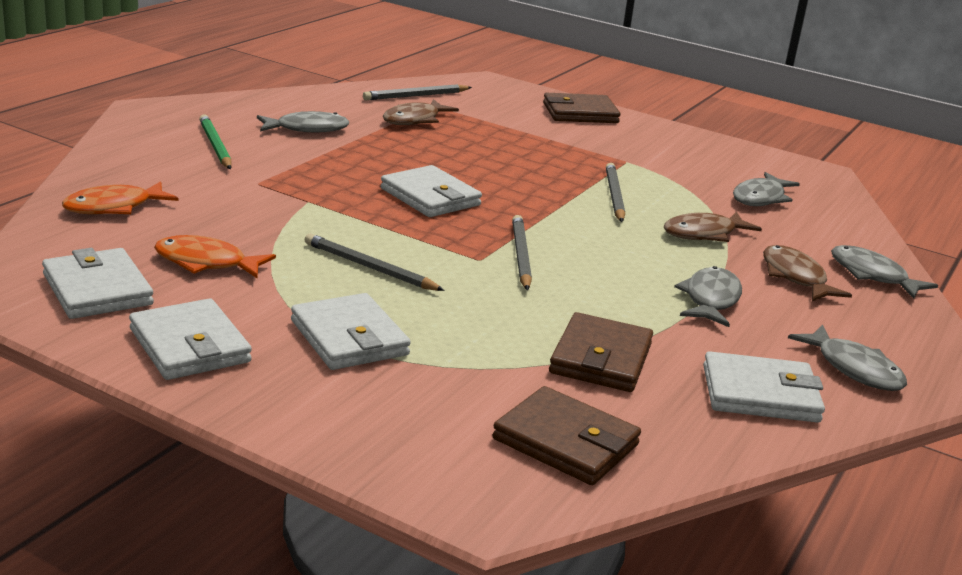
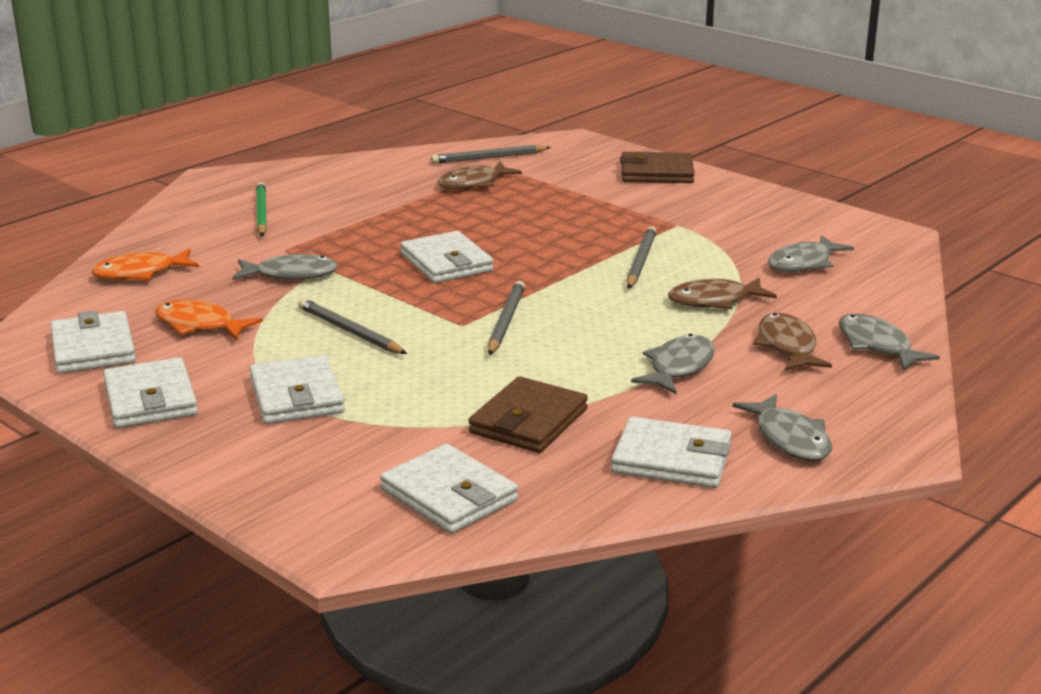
camera: 15 degrees right, 0 degrees up
grey fish [257,111,349,133] -> grey fish moved to [232,253,338,280]
brown wallet [492,386,641,485] -> white wallet [380,444,518,533]

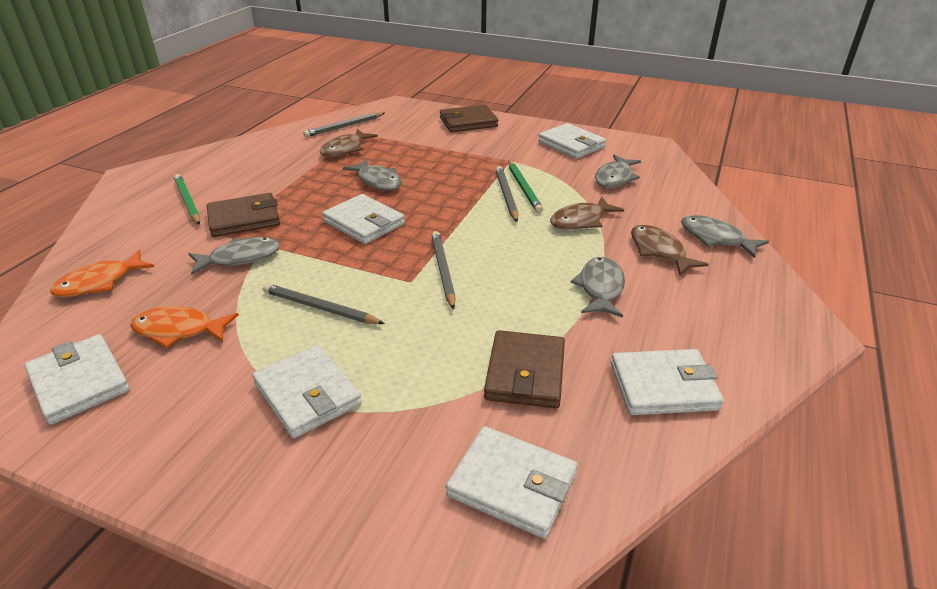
camera: 20 degrees left, 10 degrees up
white wallet [103,357,198,428] -> white wallet moved to [538,123,606,159]
grey fish [732,394,832,461] -> grey fish moved to [343,159,402,190]
none -> brown wallet [207,193,280,237]
none -> green pencil [508,161,543,213]

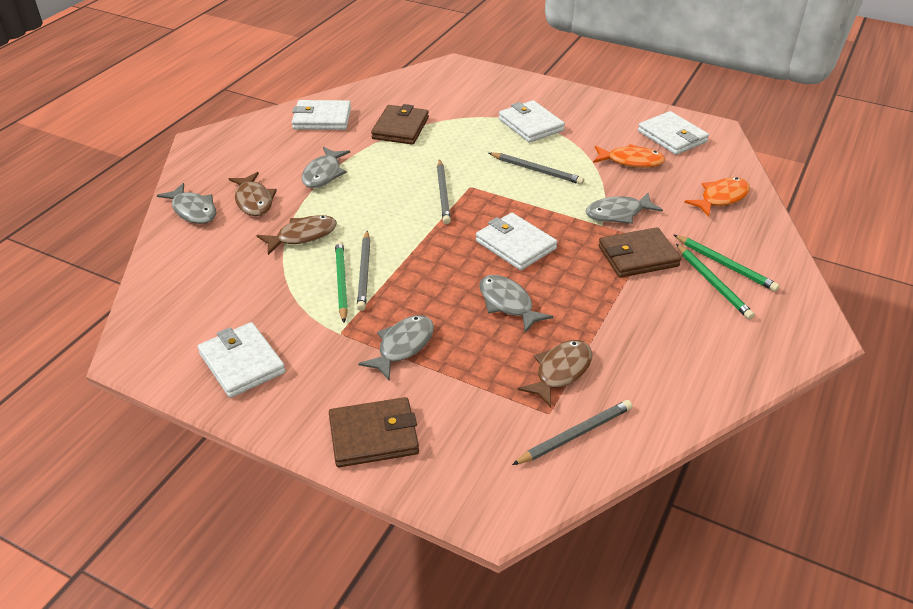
camera: 175 degrees left, 5 degrees up
white wallet [446,426,577,538] -> none
grey fish [595,155,641,188] -> grey fish moved to [358,315,434,380]
none -> green pencil [673,234,780,292]

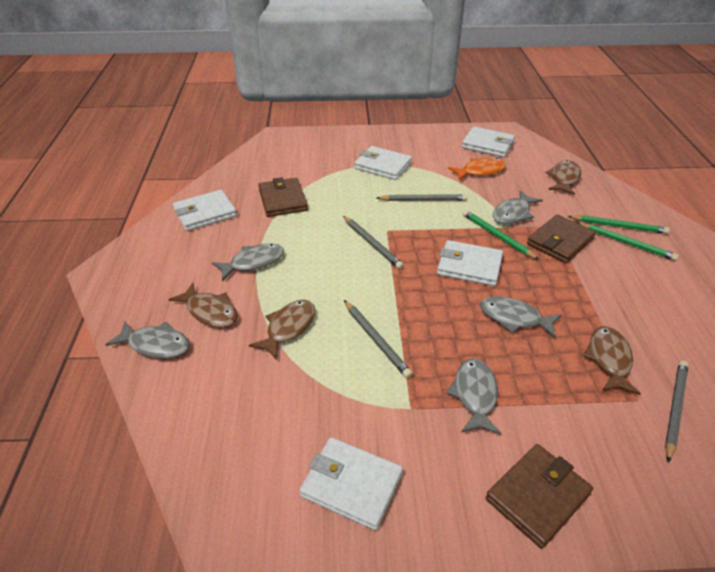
camera: 30 degrees left, 0 degrees up
grey fish [302,147,350,188] -> grey fish turned 105 degrees counterclockwise [212,243,284,281]
green pencil [335,241,348,323] -> green pencil moved to [462,210,539,260]
orange fish [684,177,750,217] -> brown fish [545,160,581,195]

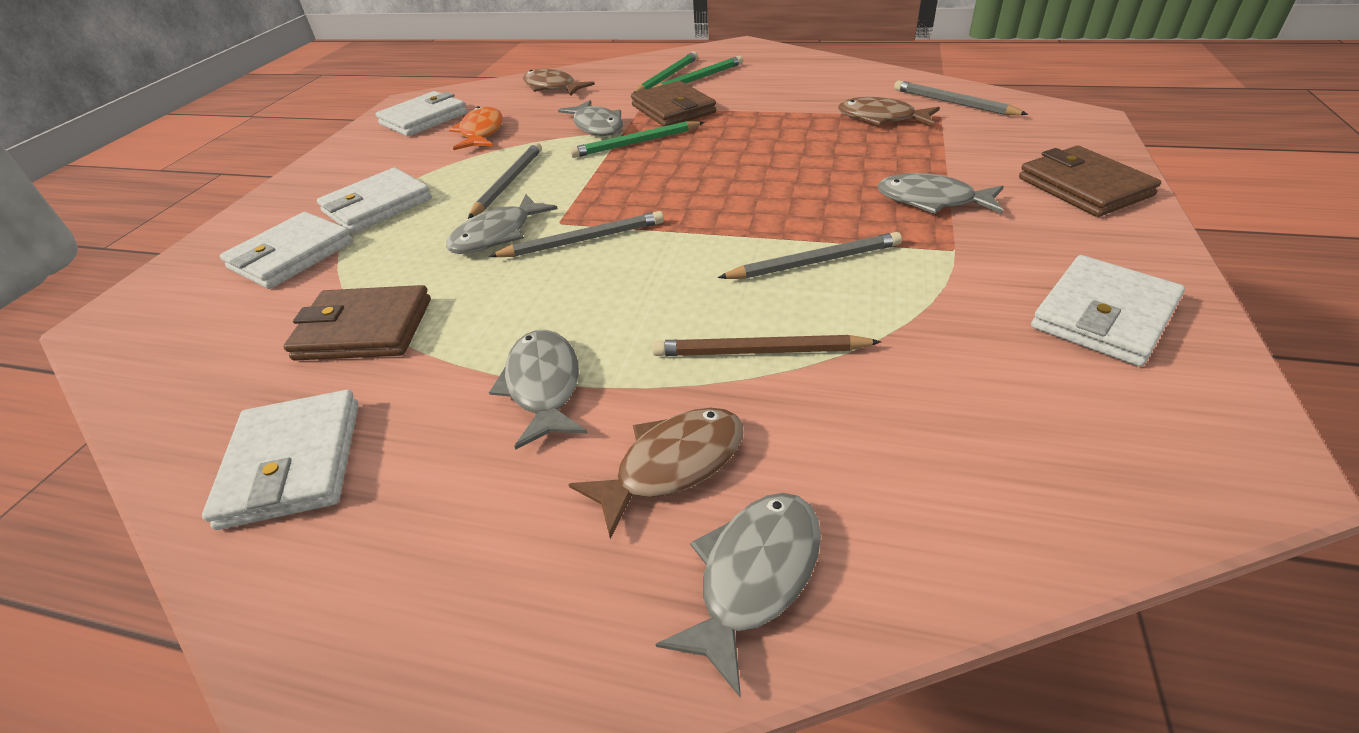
camera: 70 degrees left, 0 degrees up
brown fish [249,300,315,360] -> brown pencil [652,335,881,356]
white wallet [437,240,503,286] -> white wallet moved to [220,212,353,289]
grey fish [480,296,561,338] -> grey fish moved to [446,194,558,254]

